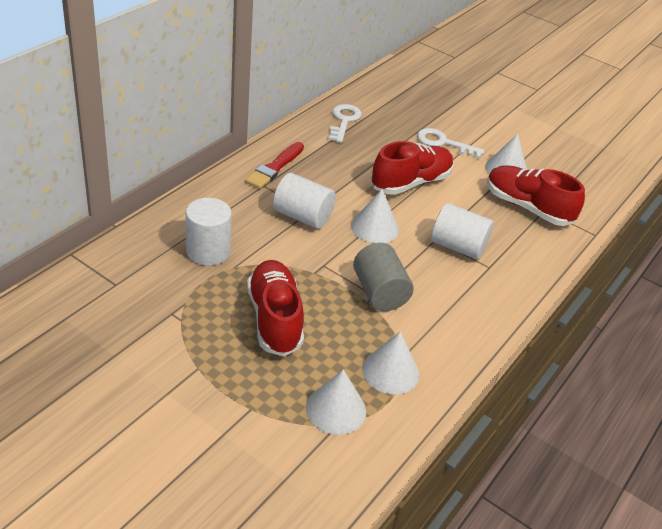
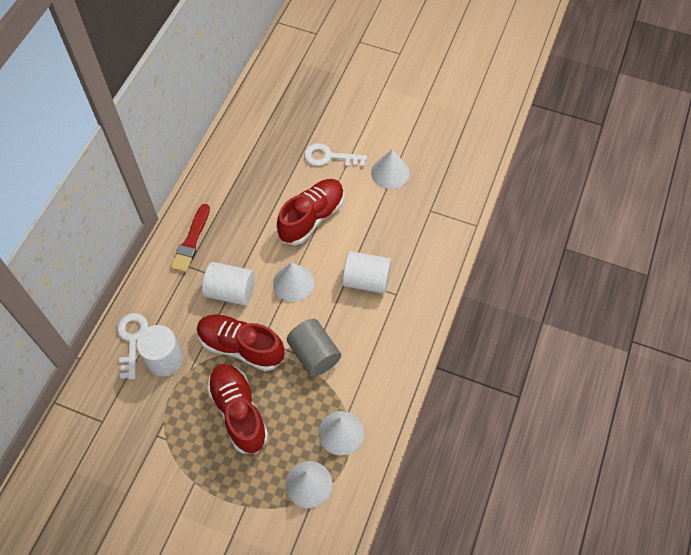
camera: 10 degrees left, 20 degrees up
white key [328,104,362,143] -> white key moved to [117,313,148,379]
red shoe [487,165,585,226] -> red shoe moved to [197,314,285,371]

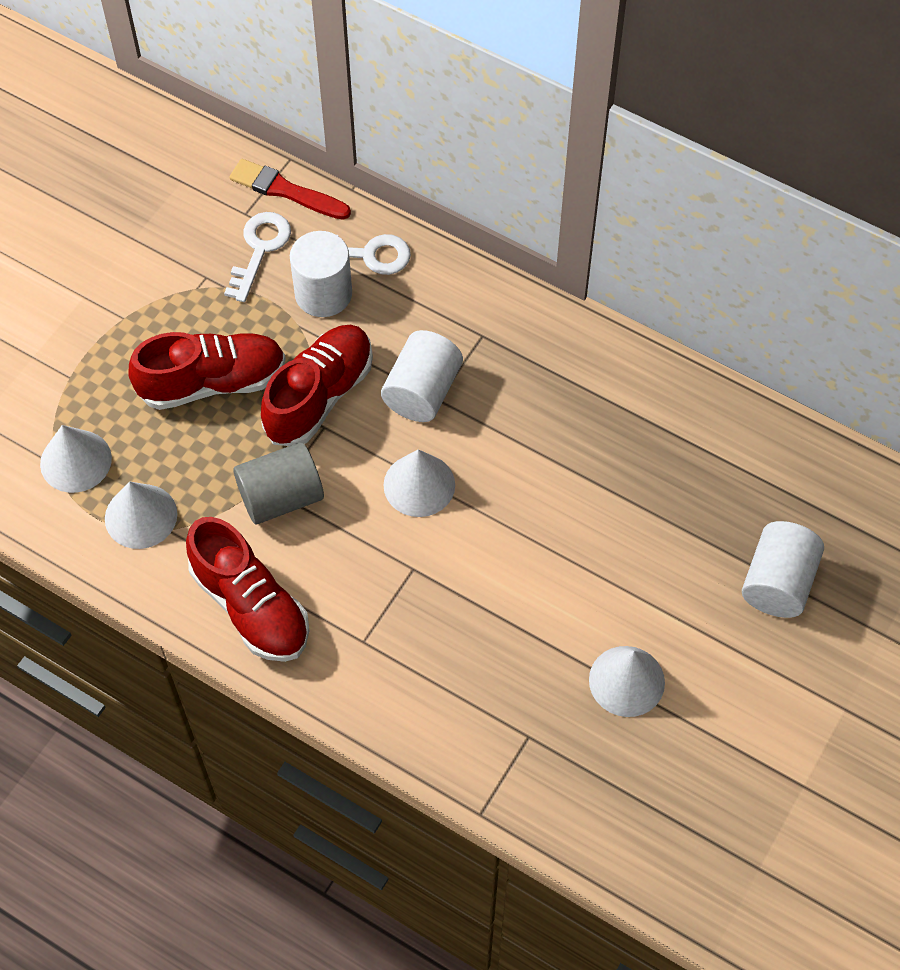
camera: 100 degrees right, 0 degrees up
red brush [171,204,210,273] -> red brush moved to [229,159,351,220]
red shoe [277,179,344,245] -> red shoe moved to [186,517,309,662]
white key [304,143,367,167] -> white key moved to [224,212,291,302]
white cylinder [342,251,391,294] -> white cylinder moved to [742,521,824,618]

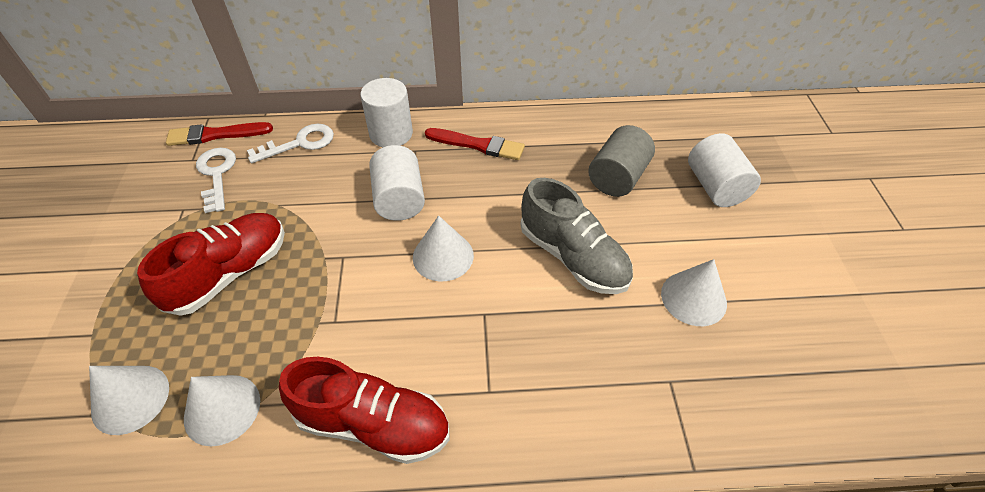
camera: 35 degrees left, 10 degrees down
grey cylinder [233,442,324,524] -> grey cylinder moved to [588,125,655,197]
red shoe [261,325,373,446] -> none
white cylinder [290,231,352,317] -> white cylinder moved to [360,78,413,147]
none -> red brush [425,128,525,160]
none -> grey shoe [521,178,633,294]

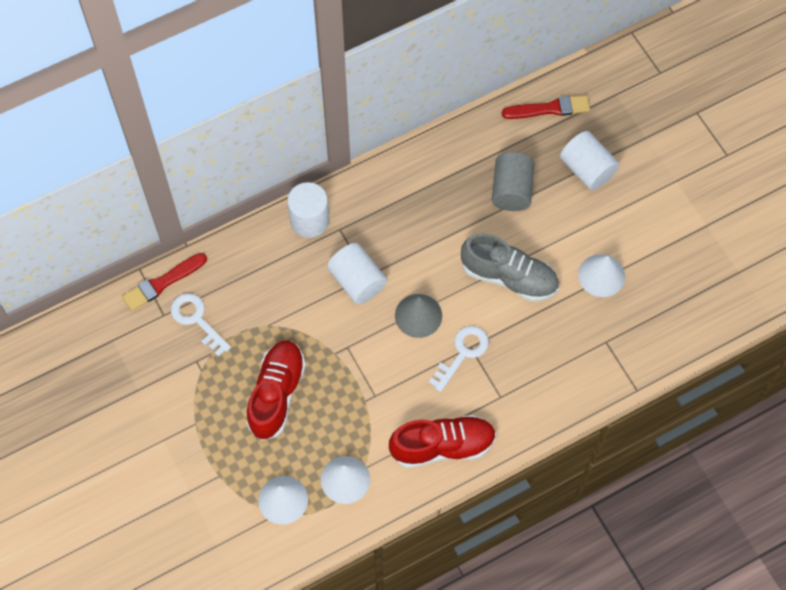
camera: 25 degrees left, 15 degrees up
white key [247,124,334,163] -> white key moved to [429,326,489,392]
white cone [413,216,474,282] -> grey cone [395,294,442,338]
red brush [425,128,525,160] -> red brush moved to [502,95,590,119]

